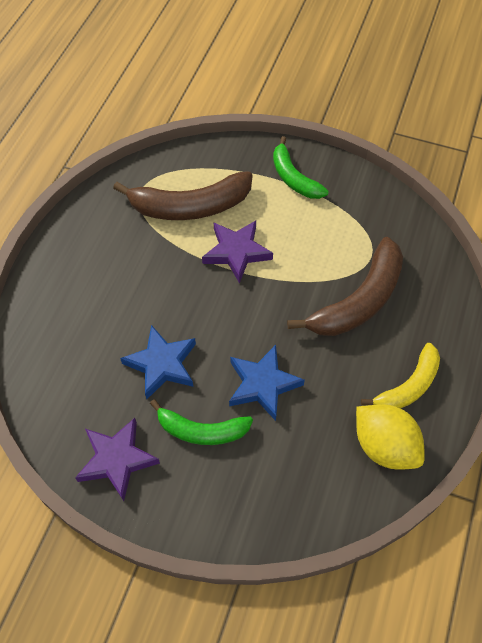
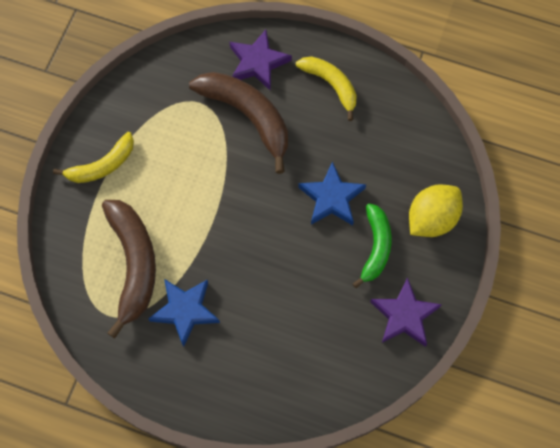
camera: 90 degrees left, 10 degrees up
blue star [120,325,196,399] -> blue star moved to [148,279,220,347]
purple star [202,221,273,283] -> purple star moved to [230,30,292,91]
green banana [273,136,328,199] -> yellow banana [53,132,134,183]
yellow lemon [356,404,425,470] -> yellow lemon moved to [409,184,463,237]

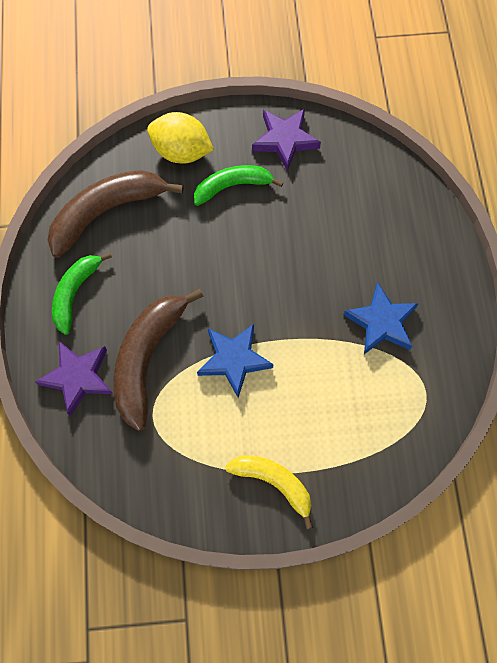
camera: 115 degrees left, 0 degrees up
brown banana [102,200,156,338] -> brown banana moved to [48,170,184,258]
yellow banana [296,56,357,121] -> green banana [52,252,112,335]
blue star [298,161,366,225] -> blue star moved to [197,324,274,398]

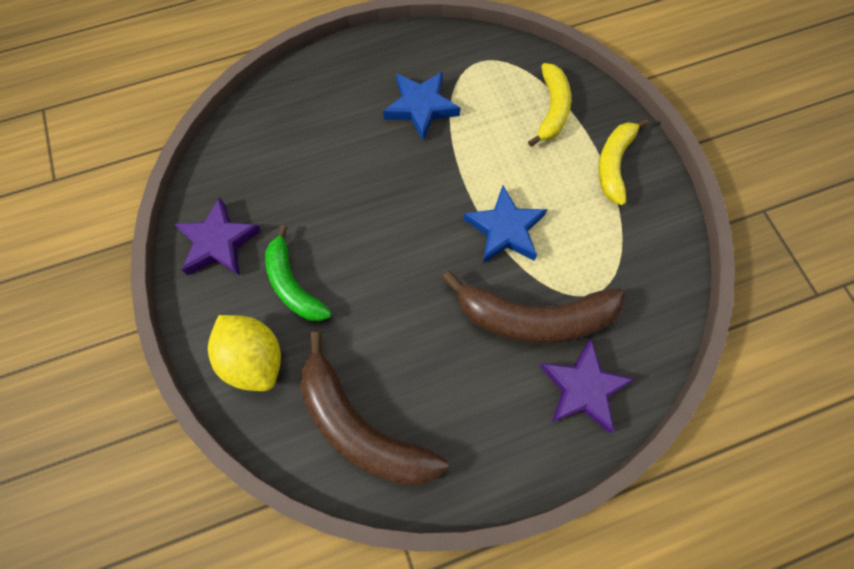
camera: 105 degrees left, 0 degrees up
green banana [52,252,112,335] -> none
yellow lemon [147,112,214,163] -> yellow lemon turned 45 degrees counterclockwise [208,315,281,391]
none -> yellow banana [528,63,571,147]

